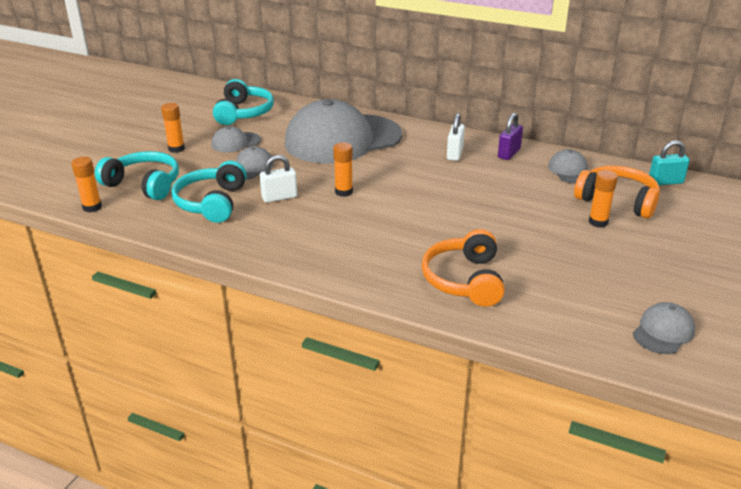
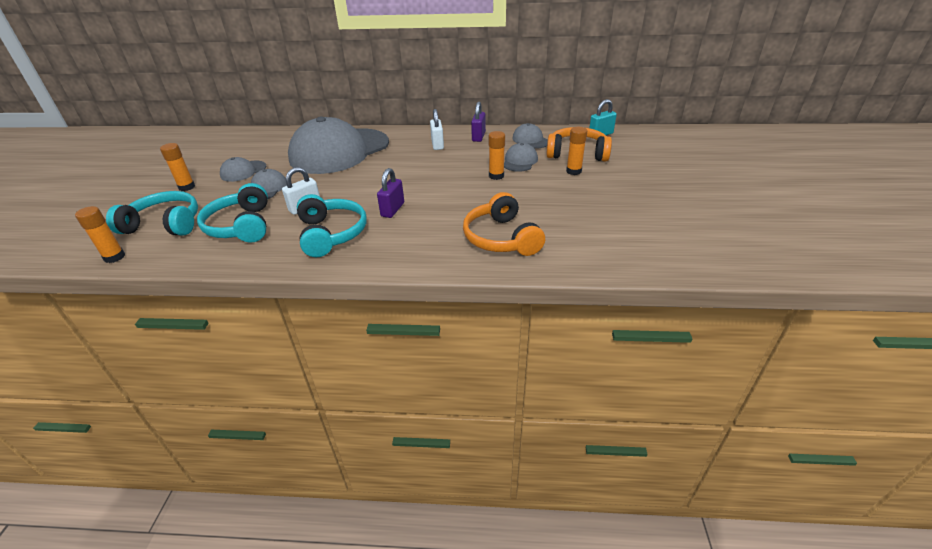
camera: 20 degrees left, 5 degrees up
turquoise headphones [213,79,274,125] -> turquoise headphones moved to [297,194,367,257]
orange glue stick [333,142,353,197] -> orange glue stick moved to [489,131,505,180]
grey cap [633,302,695,354] -> grey cap moved to [504,143,538,172]
none -> purple padlock [377,168,404,218]

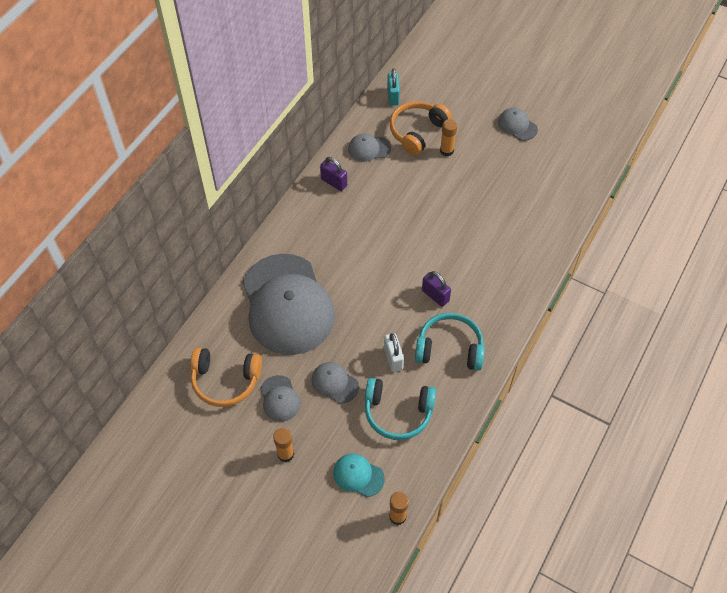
camera: 65 degrees left, 20 degrees up
turquoise headphones [106,191,198,236] -> turquoise cap [333,453,385,497]
white padlock [430,109,444,150] -> none
orange headphones [463,192,545,256] -> orange headphones moved to [191,347,262,407]
orange glue stick [489,131,505,180] -> none
grey cap [504,143,538,172] -> grey cap moved to [498,108,538,141]

